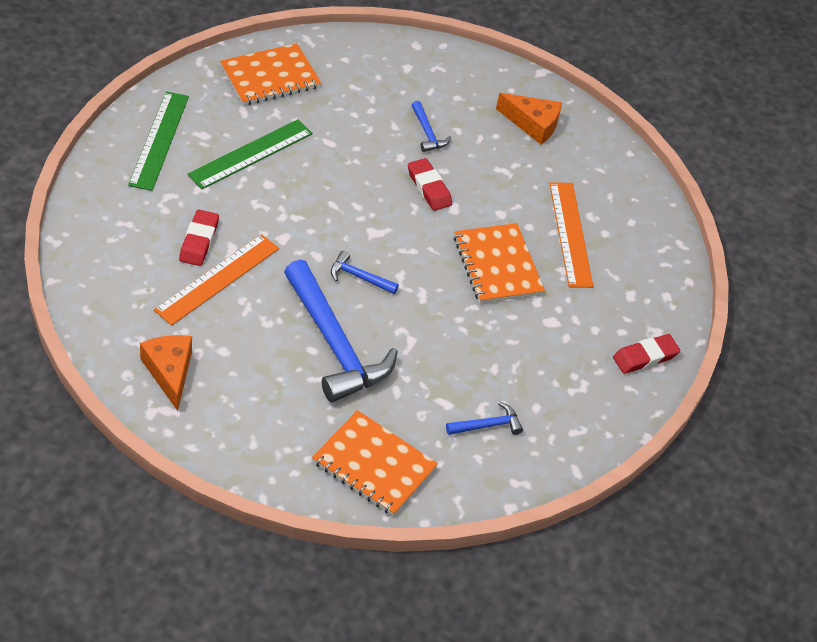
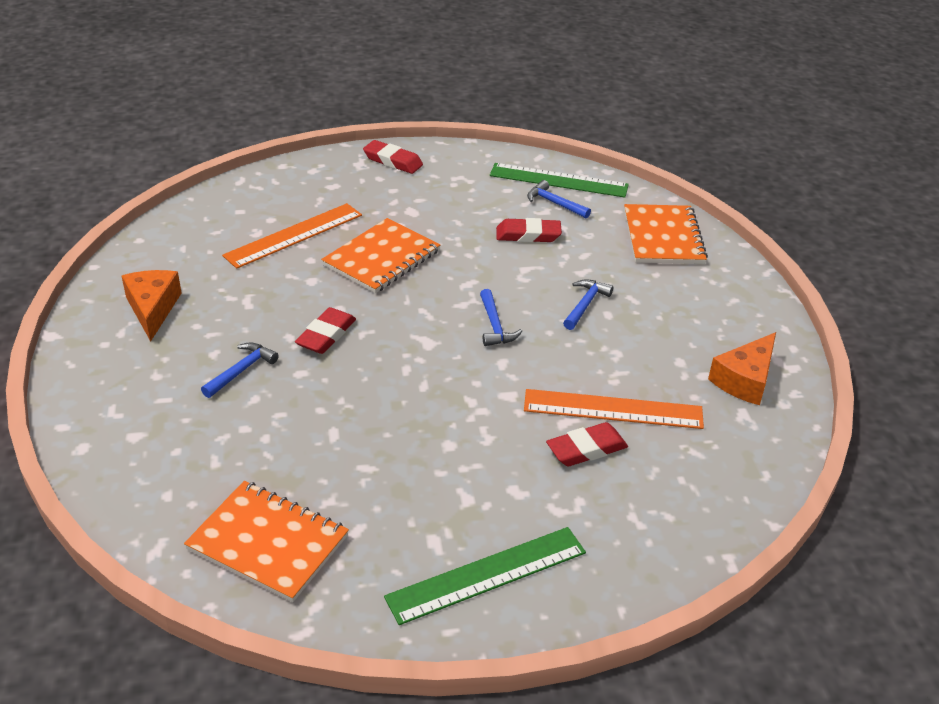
camera: 120 degrees left, 10 degrees down
green ruler [187,119,312,189] -> green ruler moved to [490,163,629,198]
blue hammer [284,260,398,402] -> blue hammer [563,279,613,330], size x0.44
none -> red eraser [496,218,562,242]

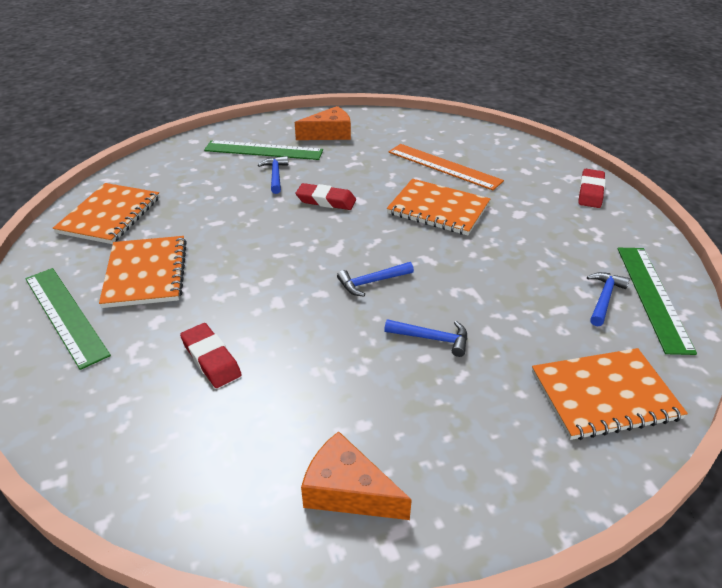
camera: 80 degrees right, 0 degrees up
blue hammer [201,342,279,398] -> blue hammer turned 120 degrees counterclockwise [258,156,288,194]
red eraser [496,218,562,242] -> none
orange ruler [524,389,704,429] -> none
none -> orange notebook [99,236,187,308]
none -> green ruler [204,140,323,160]

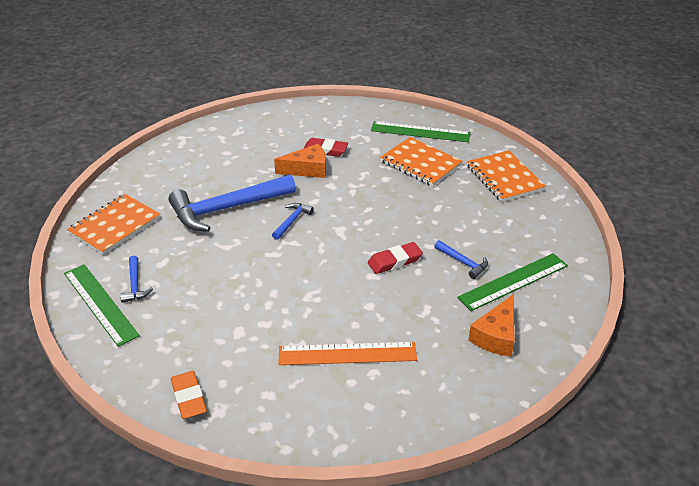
camera: 140 degrees right, 0 degrees up
orange cheese [301,431,412,520] -> orange cheese moved to [274,144,326,178]
blue hammer [384,319,467,357] -> blue hammer [168,175,296,232], size x2.28
orange notebook [387,179,490,236] -> none
red eraser [578,169,606,208] -> orange eraser [171,371,207,419]

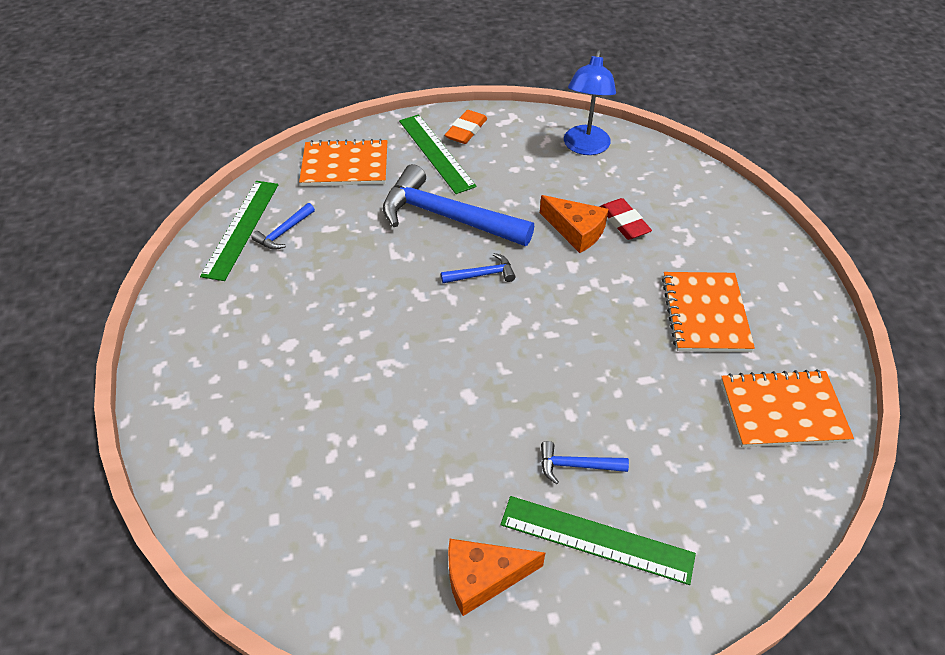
camera: 50 degrees right, 10 degrees up
orange eraser [171,371,207,419] -> orange eraser moved to [445,110,487,144]
orange ruler [278,342,417,365] -> none
red eraser [368,242,423,274] -> none
green ruler [371,121,471,142] -> green ruler moved to [399,114,477,194]
blue hammer [434,240,488,279] -> blue hammer turned 90 degrees clockwise [541,441,629,484]
orange notebook [467,150,546,202] -> orange notebook turned 60 degrees clockwise [721,369,854,447]
none -> blue lamp [564,50,616,155]

